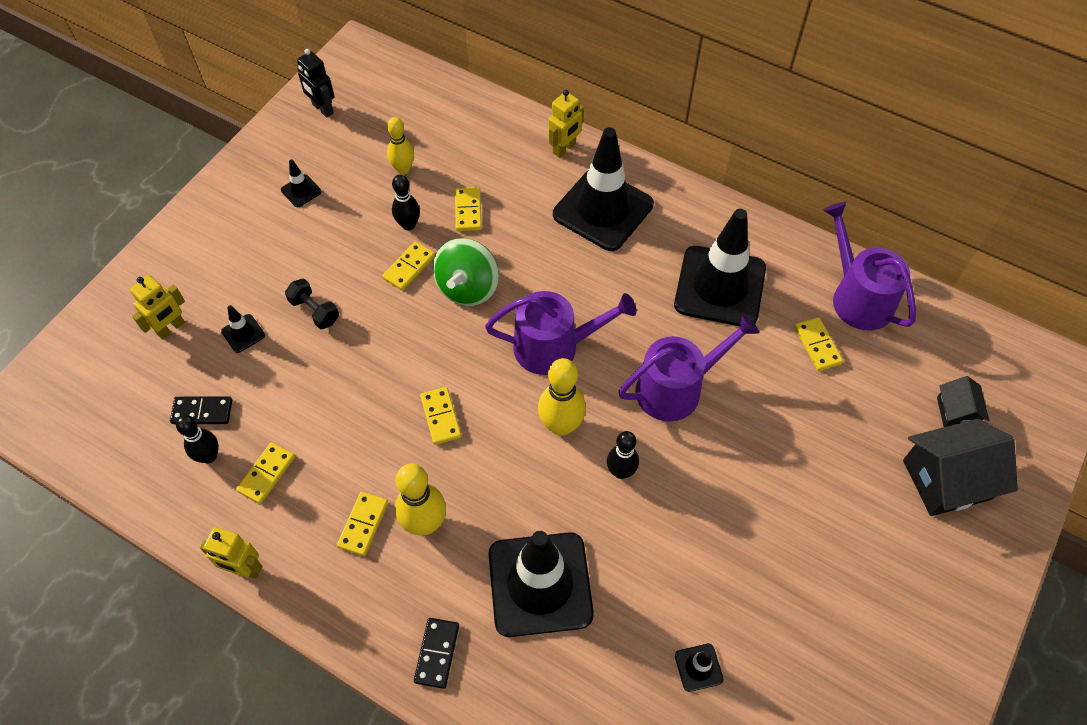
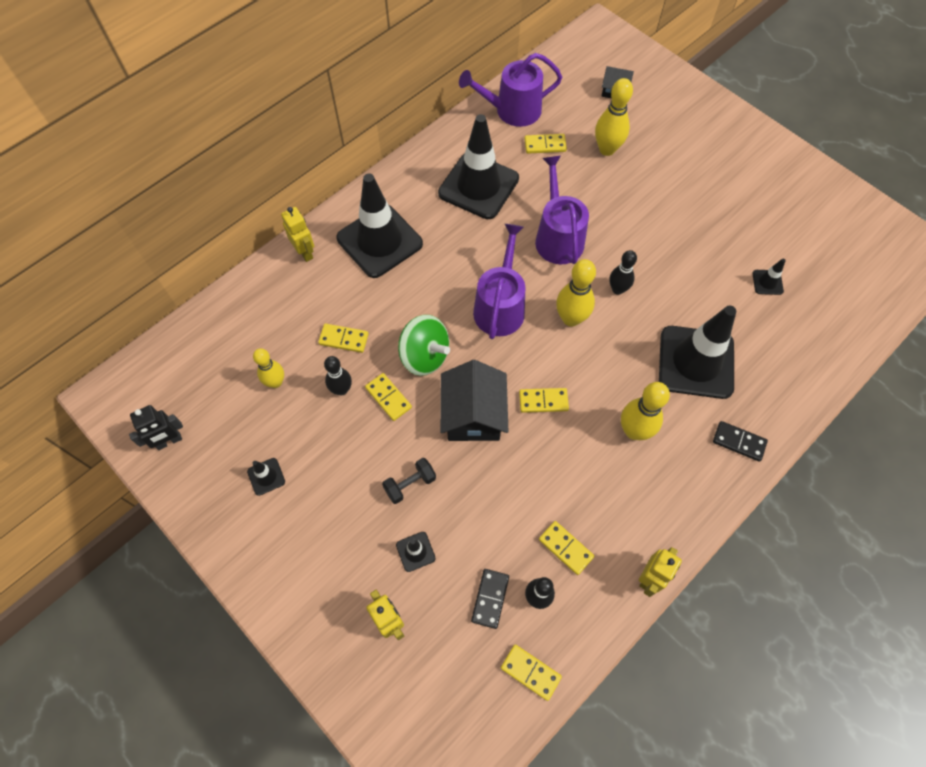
camera: 75 degrees left, 5 degrees up
yellow domino [337,492,388,556] -> yellow domino moved to [501,644,562,701]
black house [903,419,1018,516] -> black house moved to [440,360,509,441]
none -> yellow bowling pin [595,78,633,156]

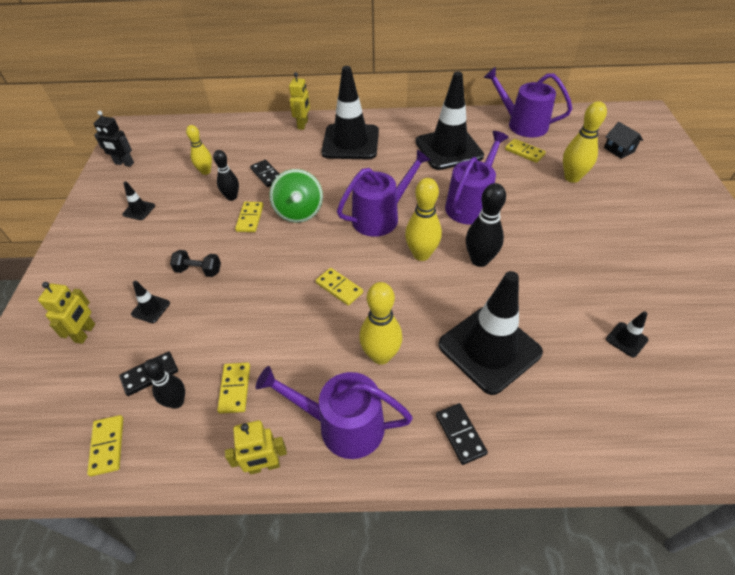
camera: 45 degrees right, 15 degrees down
yellow domino [318,324,369,353] -> black domino [250,160,279,187]
black house [440,360,509,441] -> none
black bowling pin [610,250,637,295] -> black bowling pin [466,183,506,267], size x1.51
none -> purple watering can [256,366,413,459]

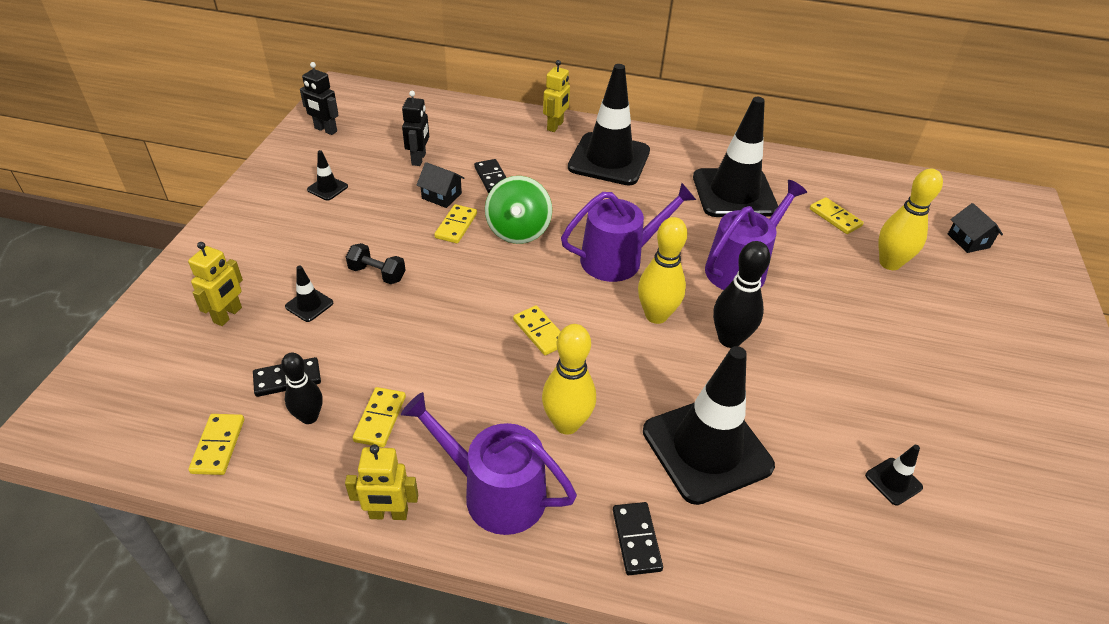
camera: 10 degrees right, 5 degrees down
yellow bowling pin [186,125,212,175] -> black robot [402,91,429,166]
black bowling pin [213,150,239,201] -> black house [417,162,464,208]
purple watering can [484,67,572,138] -> none

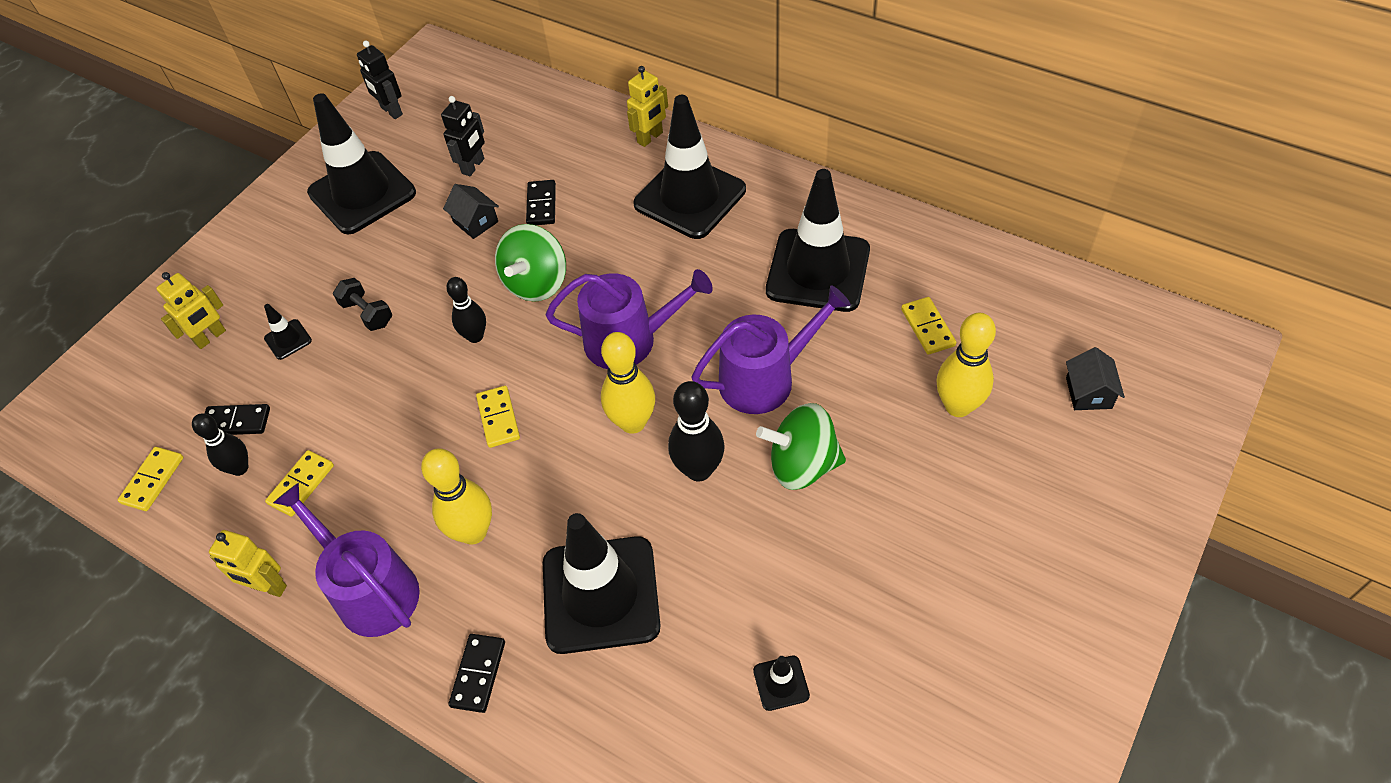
camera: 25 degrees right, 10 degrees up
black traffic cone [307,150,348,201] -> black traffic cone [307,93,416,234], size x2.48
yellow domino [434,204,477,243] -> none
none -> black bowling pin [446,277,486,343]
none -> green spinning top [756,403,846,490]

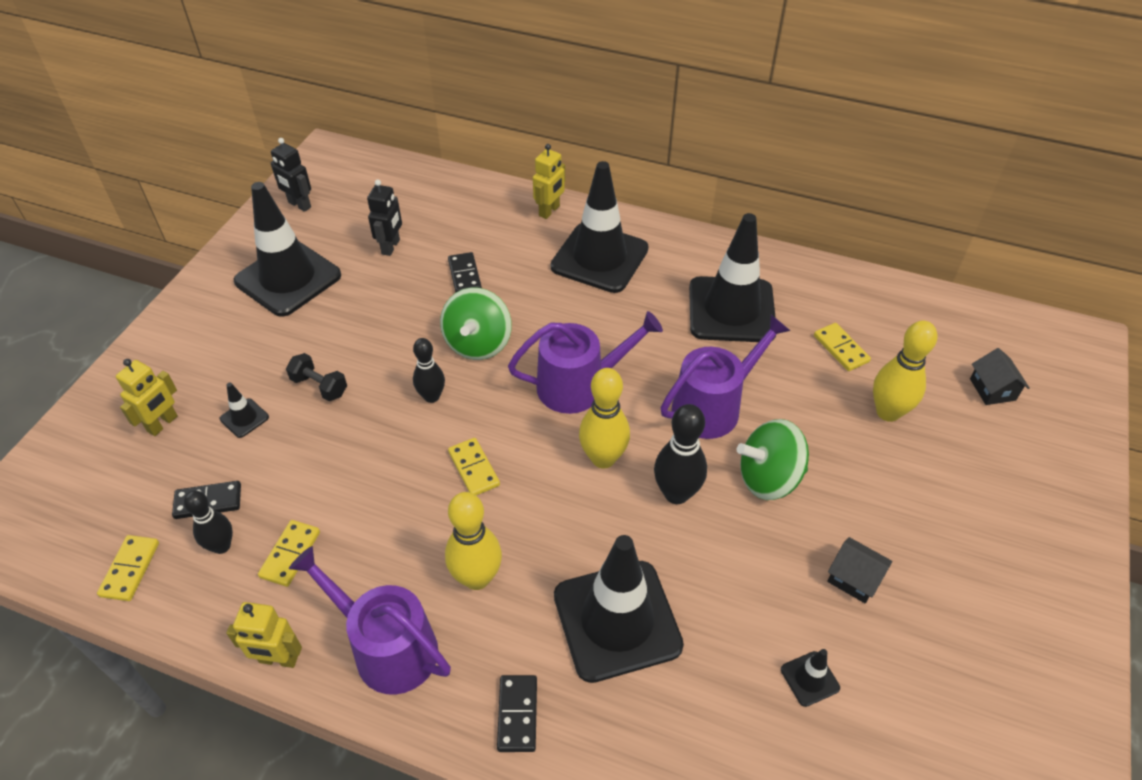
camera: 15 degrees left, 5 degrees down
black house [443,184,499,239] -> black house moved to [827,537,893,603]

